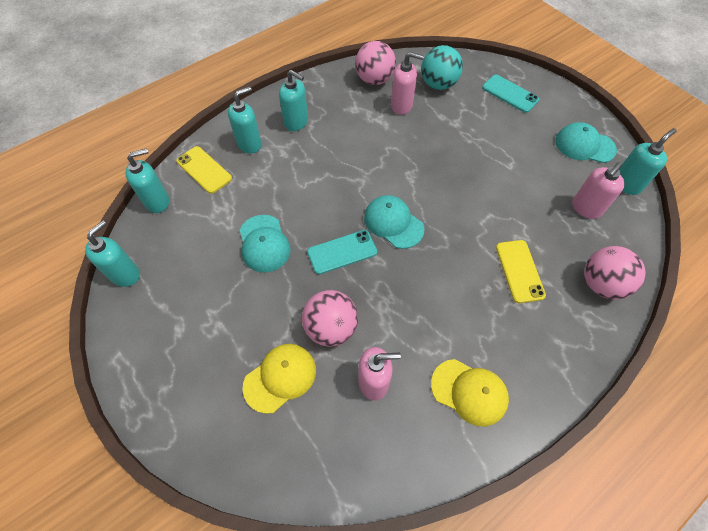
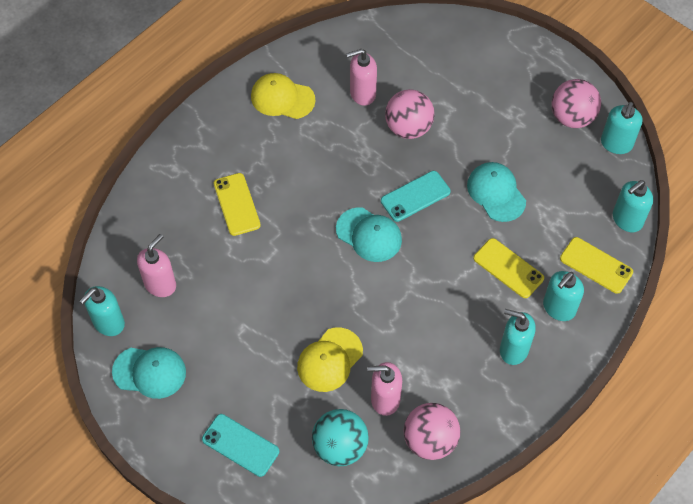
camera: 170 degrees right, 0 degrees up
yellow cap [243,344,316,414] -> yellow cap moved to [297,328,363,392]
pink ball [585,246,646,300] -> pink ball moved to [551,79,601,128]
none -> yellow phone [473,238,544,298]

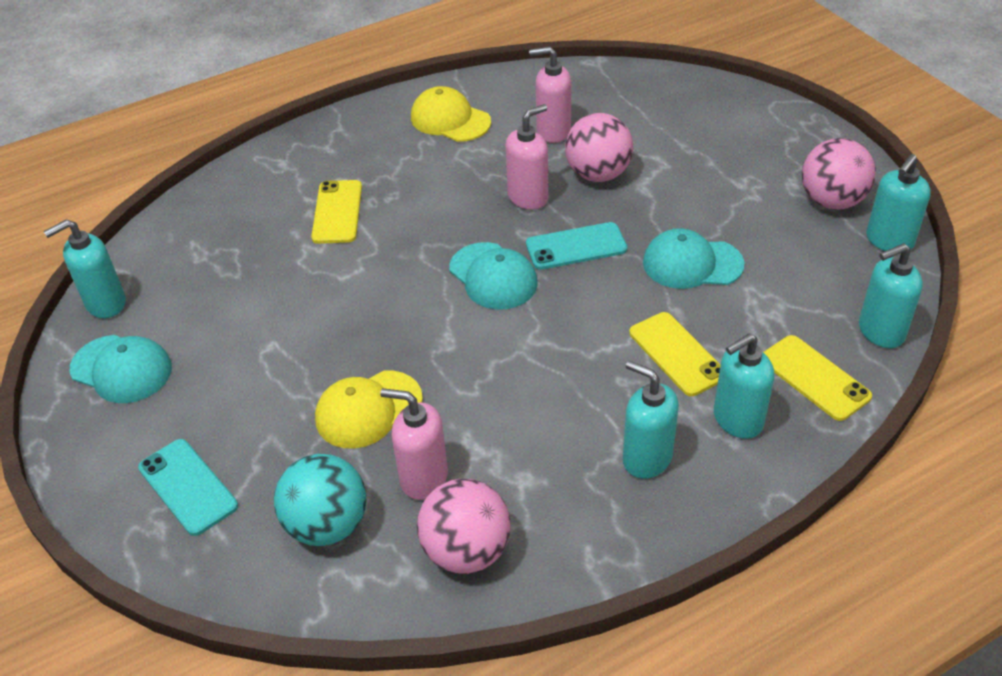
camera: 20 degrees right, 15 degrees down
pink soap dispenser [137,234,176,297] -> pink soap dispenser moved to [506,104,548,210]
turquoise cap [467,162,526,222] -> turquoise cap turned 75 degrees counterclockwise [643,228,745,289]

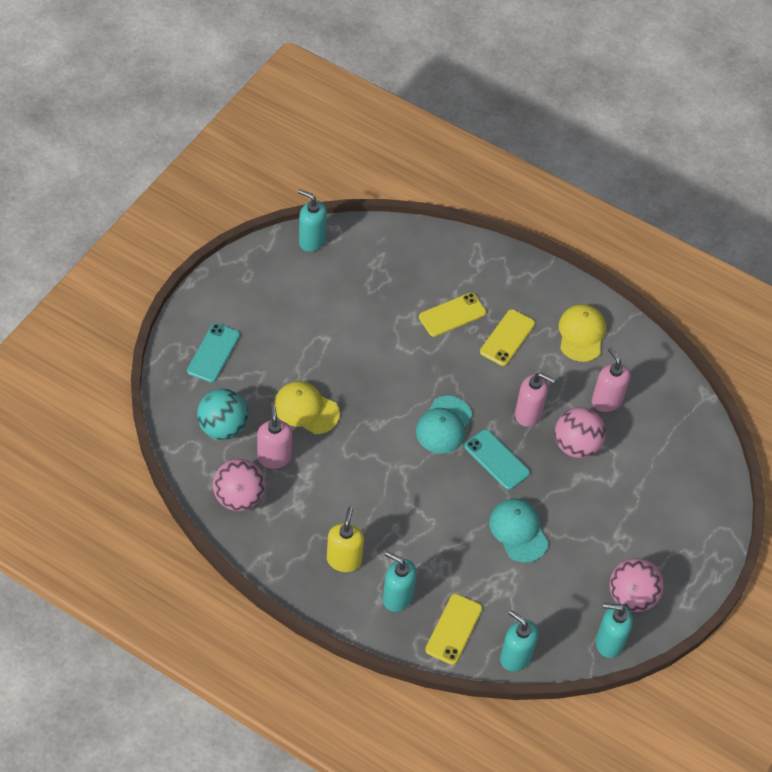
camera: 55 degrees right, 10 degrees up
turquoise cap [69,335,172,403] -> none
turquoise soap dispenser [623,361,679,479] -> yellow soap dispenser [327,507,364,572]
yellow phone [629,312,721,396] -> yellow phone moved to [480,309,535,366]

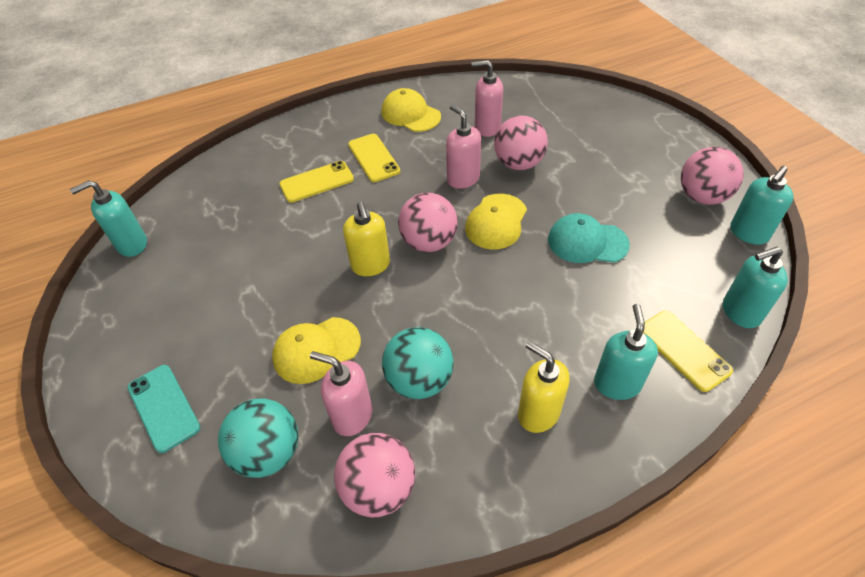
camera: 50 degrees left, 5 degrees down
turquoise soap dispenser [383,551,417,612] -> turquoise soap dispenser turned 120 degrees clockwise [594,304,658,400]
turquoise cap [416,396,472,454] -> pink ball [398,192,458,252]
yellow phone [419,292,486,337] -> yellow phone turned 60 degrees clockwise [279,161,354,203]
turquoise phone [464,429,530,490] -> yellow cap [465,194,527,249]
pink soap dispenser [515,372,555,427] -> pink soap dispenser turned 90 degrees counterclockwise [446,104,481,189]
none -> yellow soap dispenser [343,202,390,276]
none -> turquoise ball [382,327,454,399]

